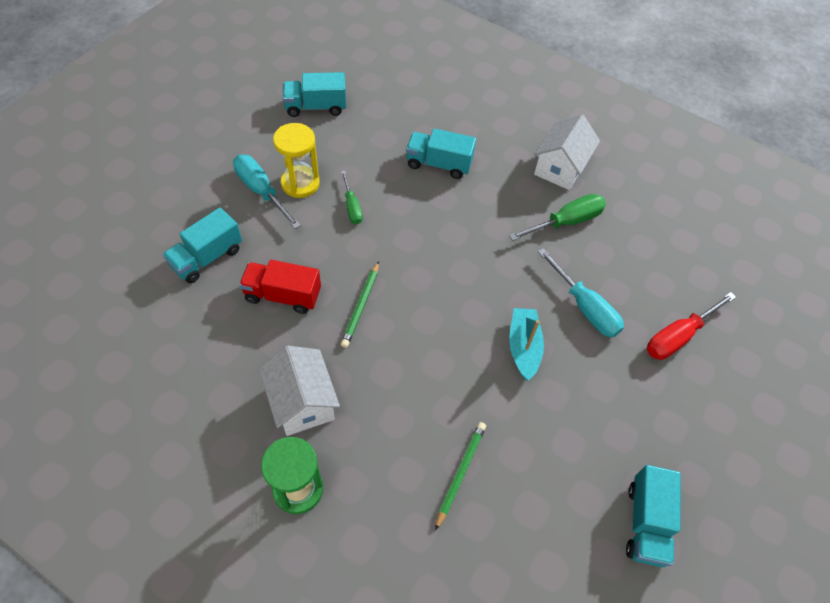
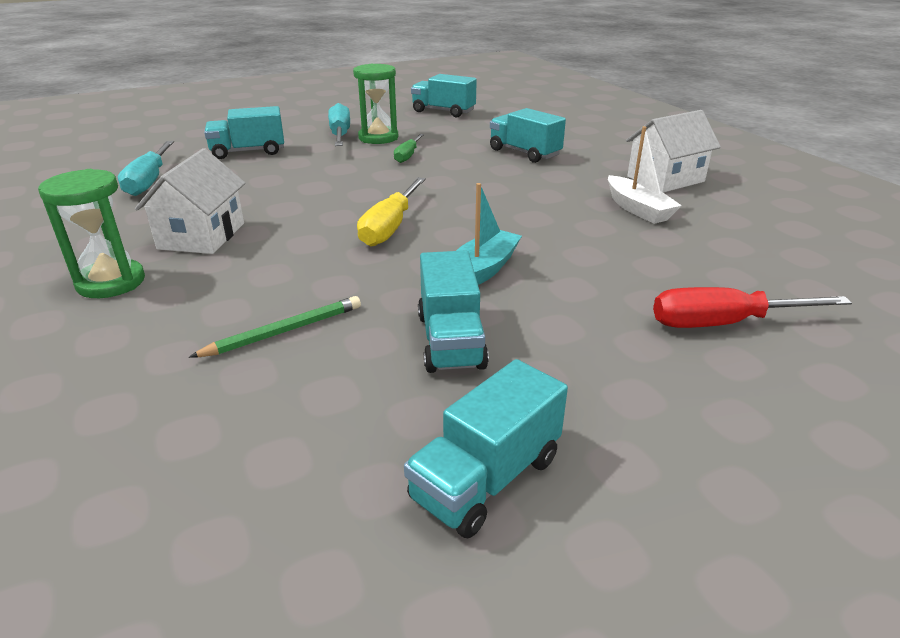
camera: 35 degrees right, 25 degrees down
red truck [239,260,321,314] -> none
yellow hourglass [273,123,320,198] -> green hourglass [353,64,399,144]
green pencil [341,261,379,348] -> none
green screwdriver [509,194,606,241] -> white boat [608,126,682,224]
turquoise screwdriver [538,248,624,337] -> turquoise screwdriver moved to [118,141,174,196]
none -> yellow screwdriver [357,177,426,247]
none -> turquoise truck [418,251,489,373]

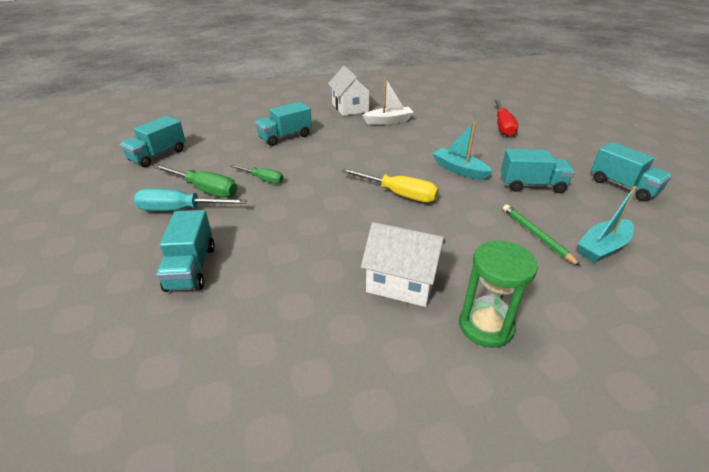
camera: 80 degrees left, 5 degrees up
turquoise screwdriver [118,141,174,196] -> none
green hourglass [353,64,399,144] -> green screwdriver [154,164,237,198]
none -> turquoise boat [578,186,637,263]

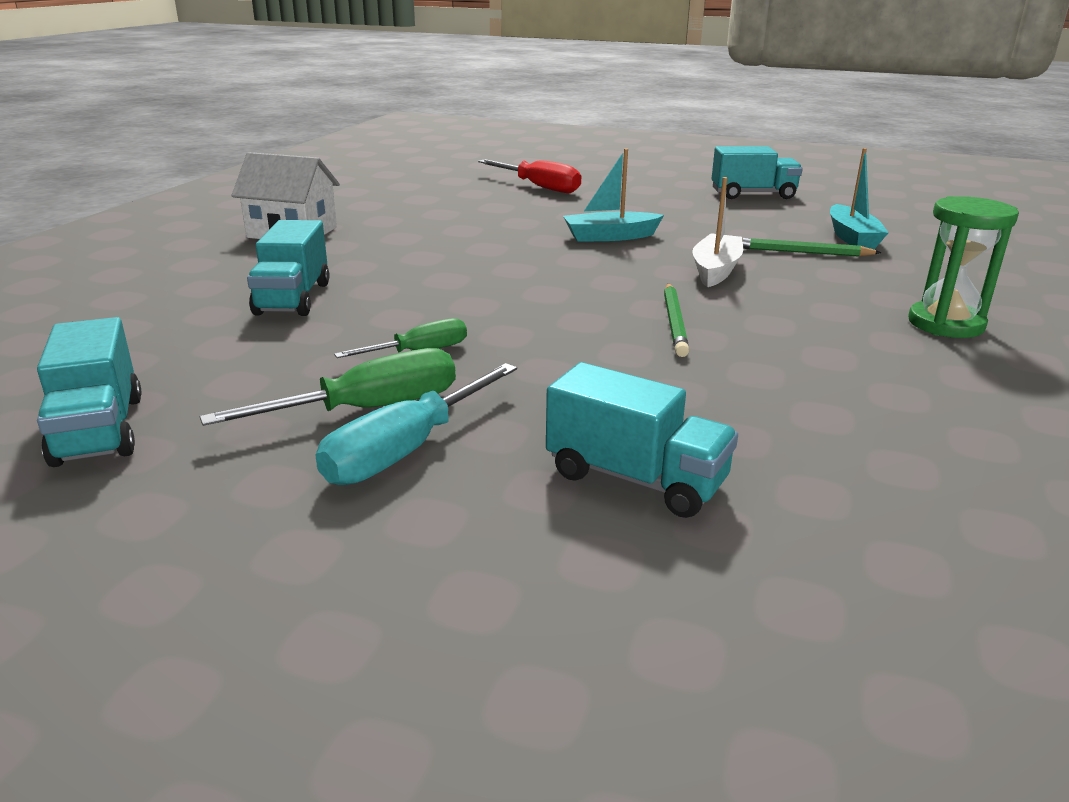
camera: 55 degrees left, 10 degrees down
yellow screwdriver [341,168,439,202] -> none
white house [361,222,446,307] -> none
white boat [363,78,414,125] -> white boat moved to [692,177,743,287]
turquoise truck [501,149,575,193] -> none
none -> green pencil [664,283,689,357]

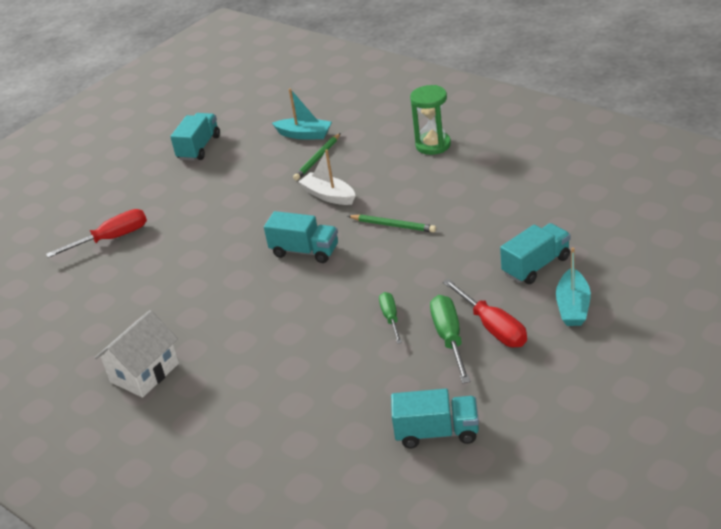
camera: 65 degrees left, 10 degrees up
turquoise truck [247,220,329,316] -> turquoise truck moved to [264,211,338,263]
turquoise screwdriver [316,363,517,485] -> red screwdriver [443,279,527,348]
turquoise boat [563,149,664,242] -> turquoise boat moved to [556,247,591,326]

